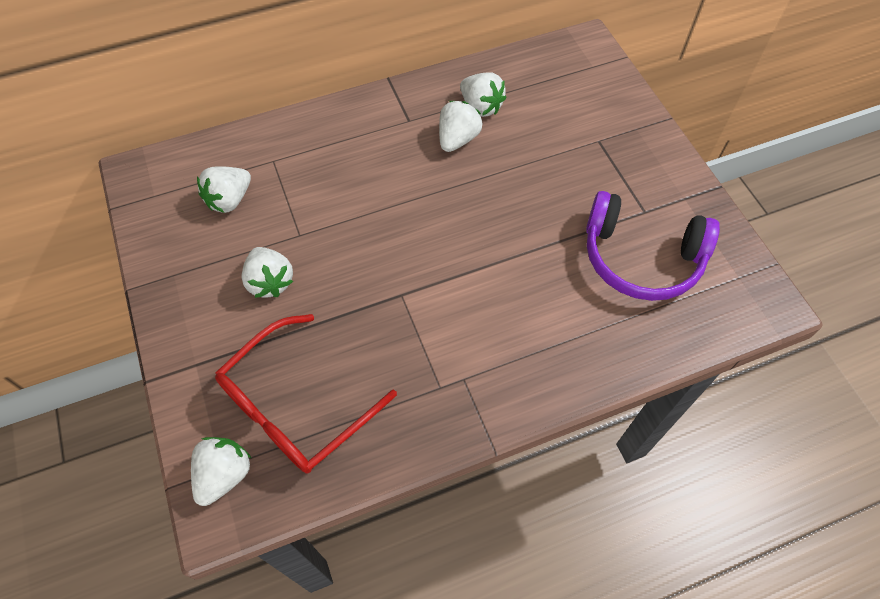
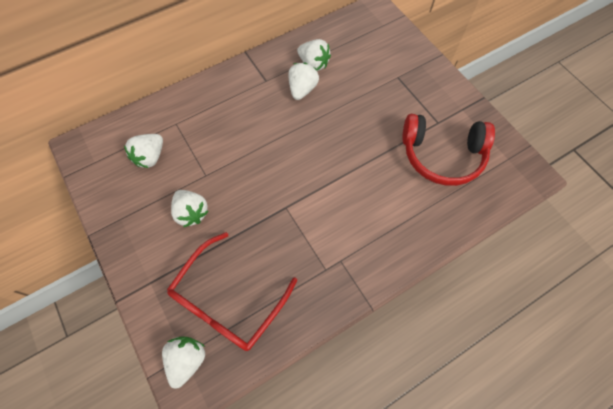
camera: 10 degrees left, 5 degrees up
purple headphones [586,191,720,301] -> red headphones [402,114,495,186]

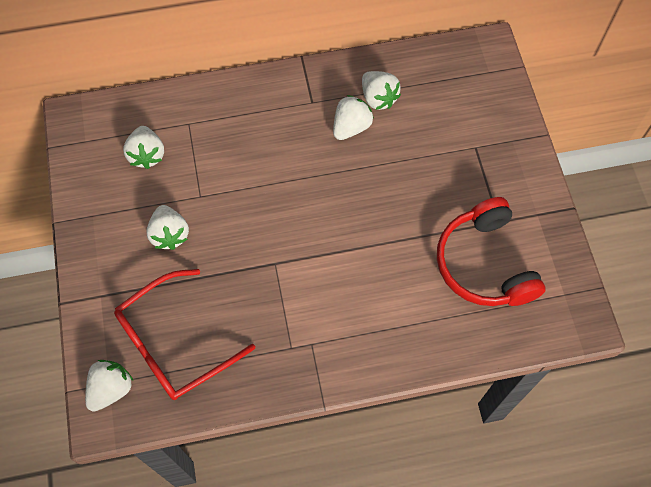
camera: 20 degrees right, 0 degrees up
white strawberry [124,134,163,168] -> white strawberry turned 60 degrees counterclockwise [123,126,164,169]
red headphones [402,114,495,186] -> red headphones turned 45 degrees clockwise [437,197,546,306]

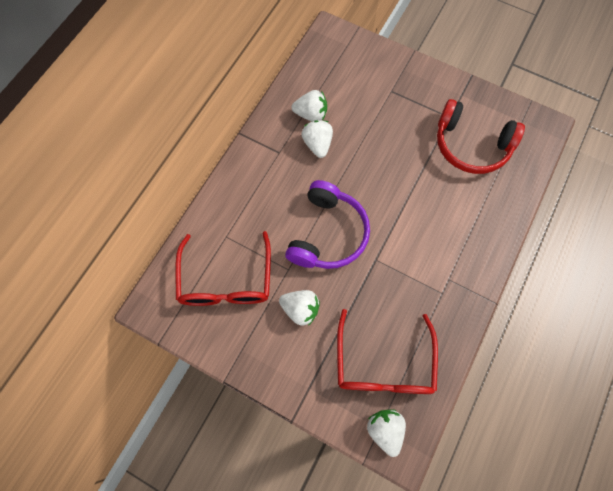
camera: 50 degrees left, 5 degrees up
white strawberry [123,126,164,169] -> red glasses [175,231,271,306]
none -> purple headphones [285,180,370,269]

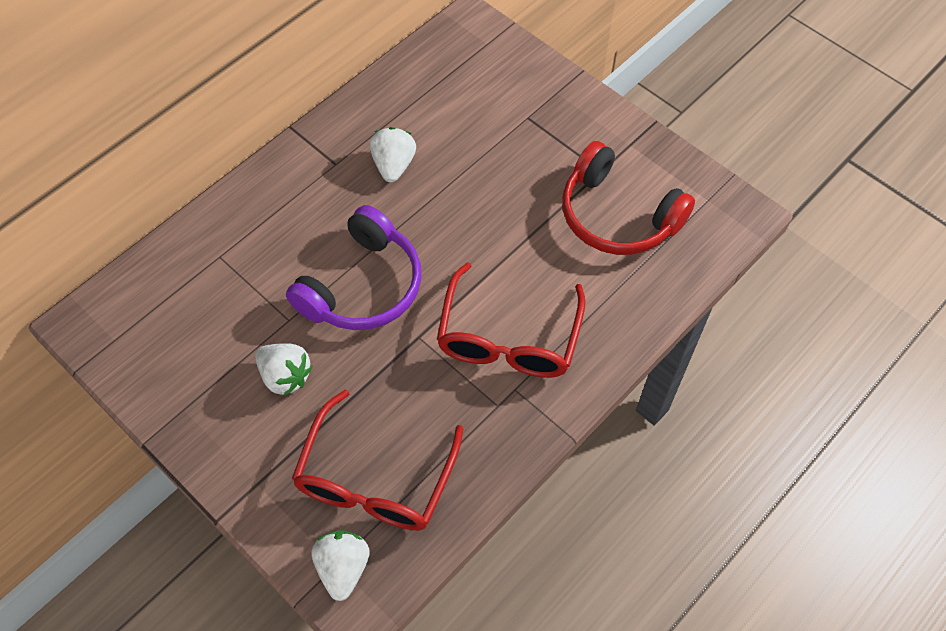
camera: 15 degrees right, 10 degrees down
red glasses [175,231,271,306] -> red glasses moved to [437,262,586,378]
white strawberry [291,90,327,122] -> none

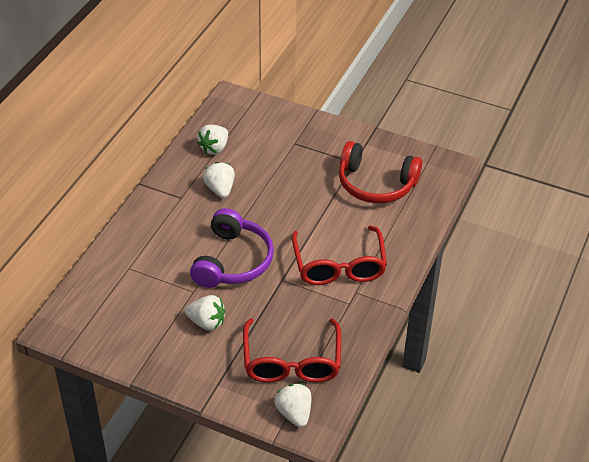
camera: 20 degrees left, 15 degrees down
none -> white strawberry [197,125,228,155]

